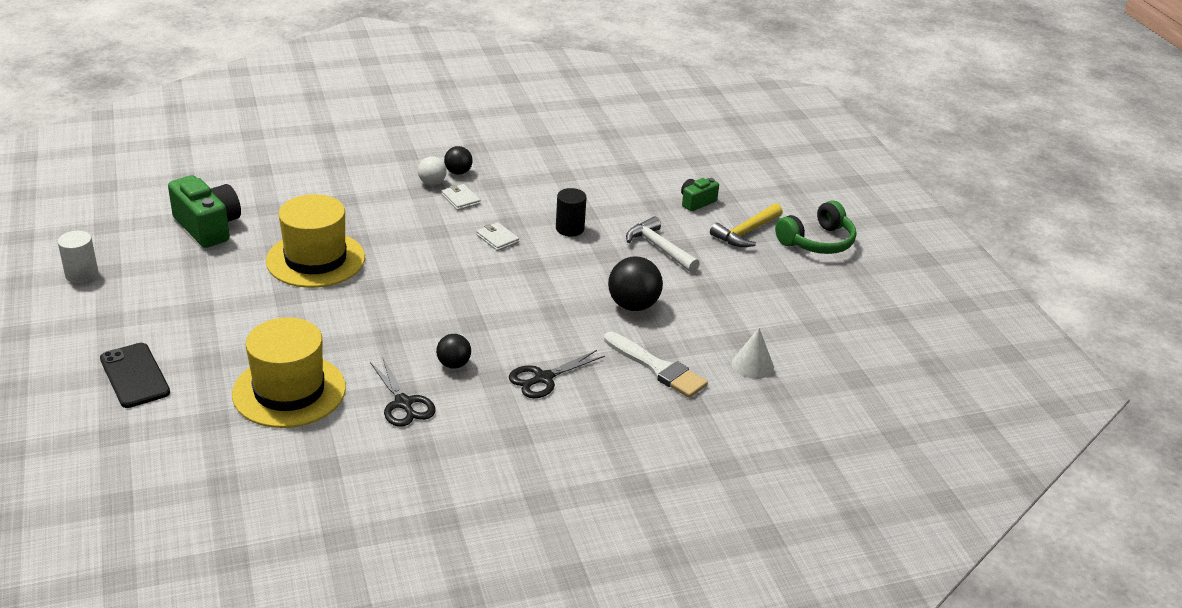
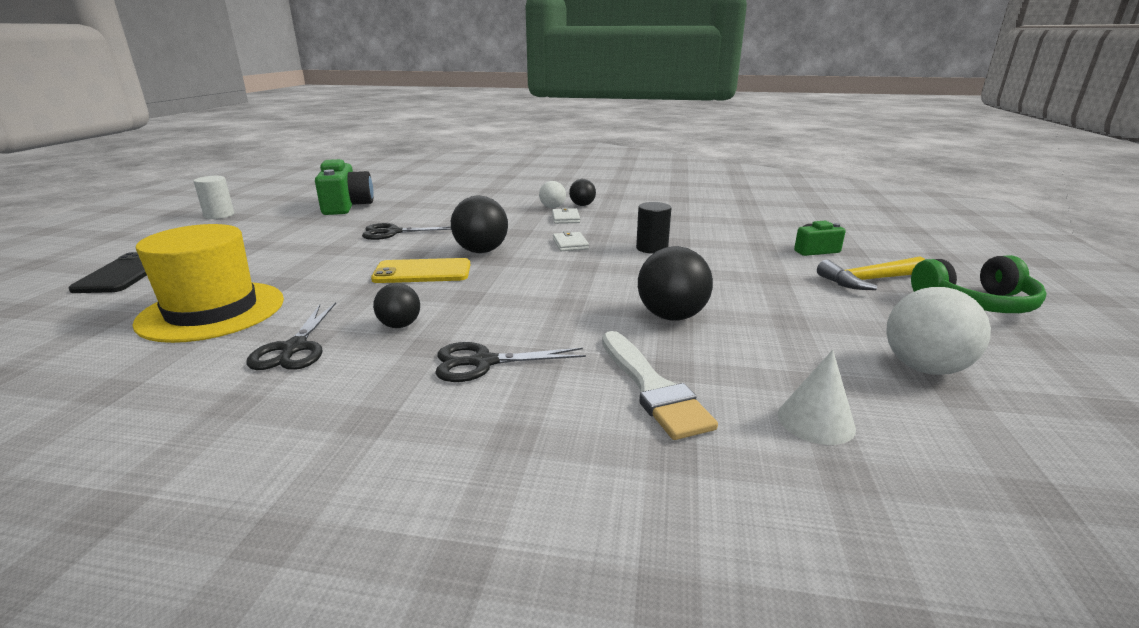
camera: 30 degrees right, 10 degrees down
yellow hat [266,194,365,288] -> black scissors [362,223,451,240]
white hammer [626,217,700,272] -> none
none -> yellow phone [371,258,470,283]
none -> black ball [451,196,508,253]
none -> white ball [886,287,991,375]

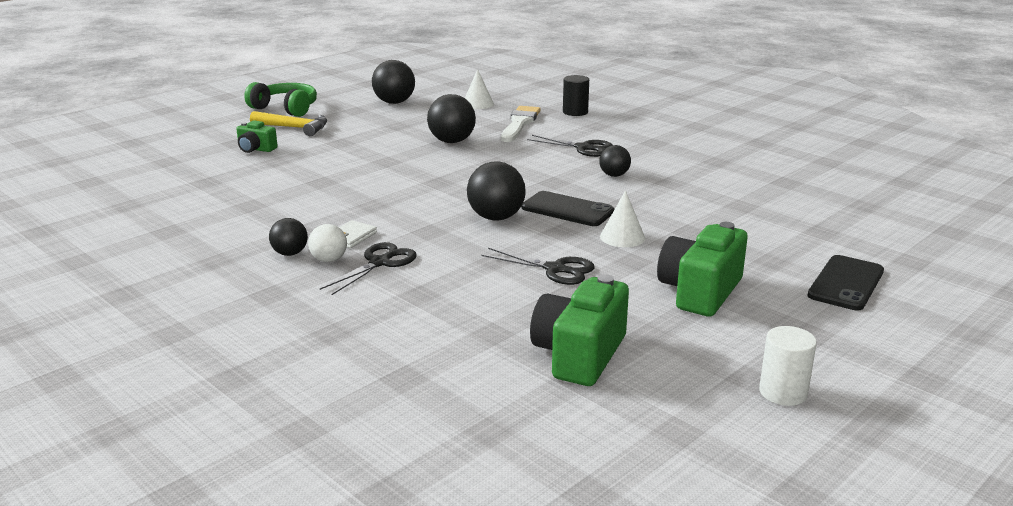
camera: 145 degrees left, 0 degrees up
yellow hat [133,224,284,343] -> none
black scissors [246,302,336,370] -> black scissors moved to [320,242,417,295]
yellow phone [371,258,470,283] -> black phone [522,191,614,226]
white wallet [553,231,589,251] -> none
black cylinder [636,202,671,254] -> black cylinder moved to [563,75,589,116]
white ball [886,287,991,375] -> black ball [372,60,415,104]
none -> white cone [600,190,645,247]
none -> green camera [657,222,748,317]

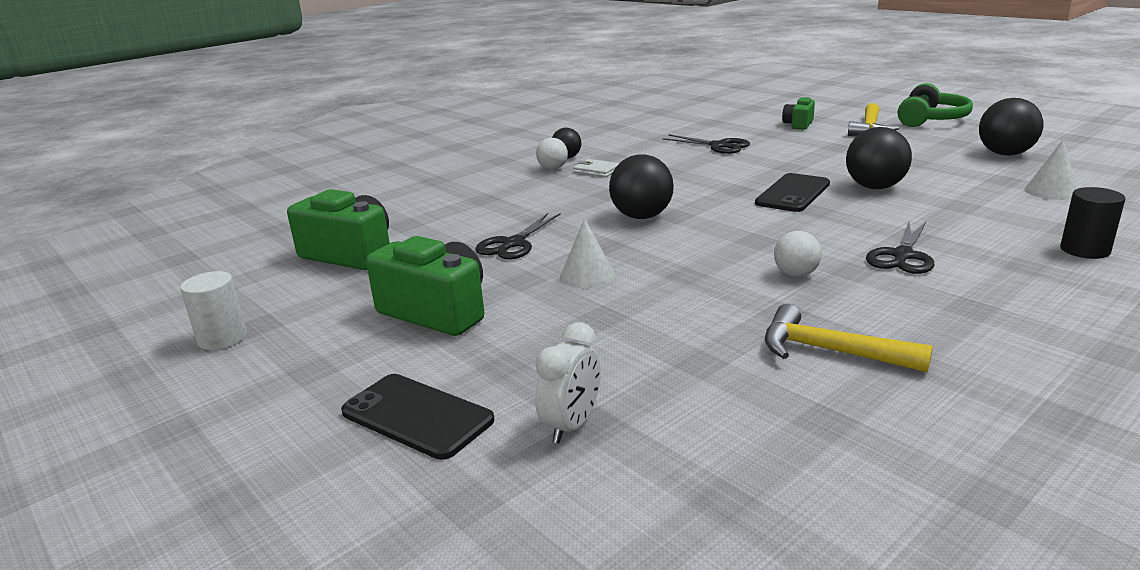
camera: 95 degrees right, 0 degrees up
black scissors [320,242,417,295] -> black scissors moved to [663,134,750,154]
white brush [501,106,541,142] -> none
black phone [522,191,614,226] -> black phone moved to [755,173,830,212]
black ball [599,145,631,177] -> white ball [774,231,822,277]
none -> white clock [535,322,601,443]
none -> yellow hammer [765,304,933,372]

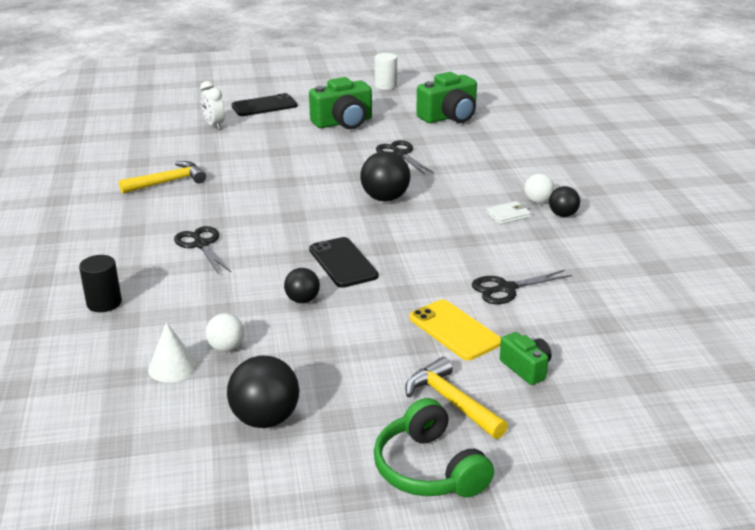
camera: 120 degrees right, 5 degrees up
white cone [560,218,615,288] -> none
white ball [774,231,822,277] -> white ball moved to [206,313,244,352]
black ball [846,127,912,189] -> black ball [284,268,320,303], size x0.60
none -> yellow phone [409,300,501,360]

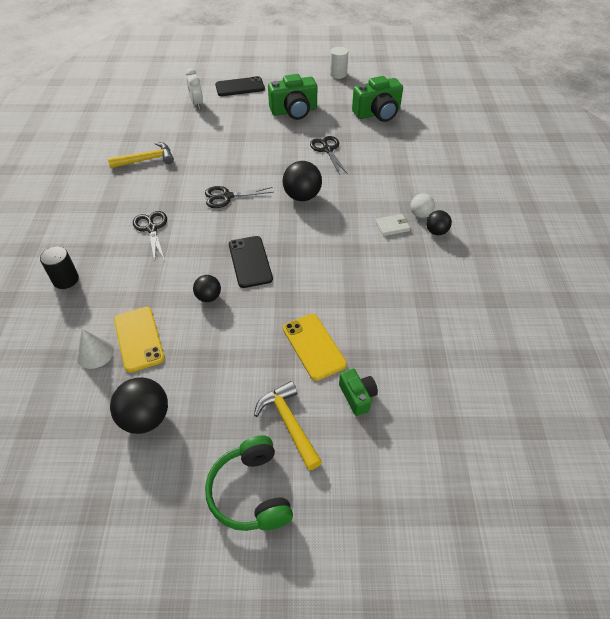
camera: 10 degrees right, 20 degrees up
white ball [206,313,244,352] -> yellow phone [114,307,165,372]
black scissors [472,270,572,304] -> black scissors moved to [205,186,274,208]

